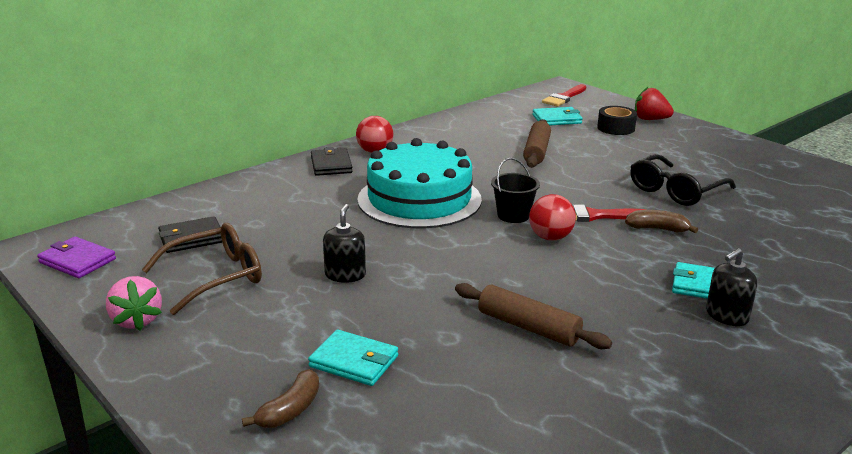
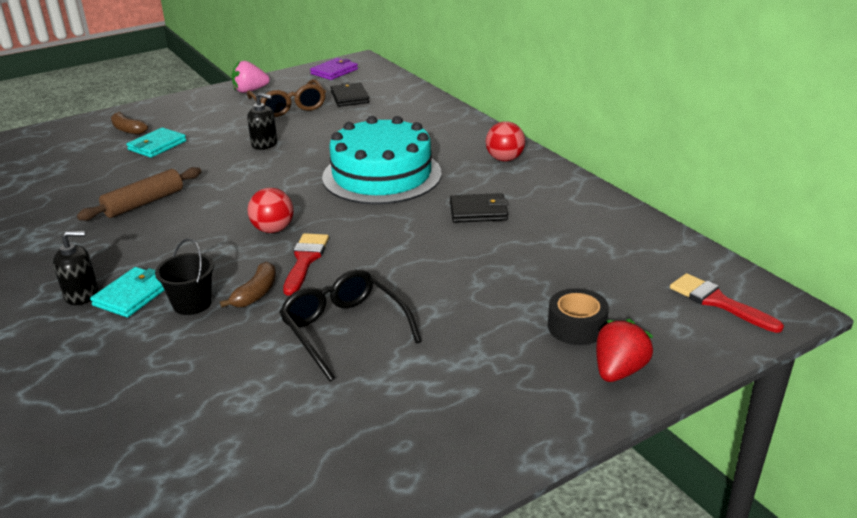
camera: 100 degrees right, 5 degrees up
black wallet [311,147,353,176] -> black wallet moved to [450,193,508,223]
black bucket [491,158,540,223] -> black bucket moved to [155,238,214,315]
brown rolling pin [523,119,551,168] -> none
turquoise wallet [533,107,583,125] -> none
black soap dispenser [706,248,757,326] -> black soap dispenser turned 105 degrees clockwise [53,231,98,305]

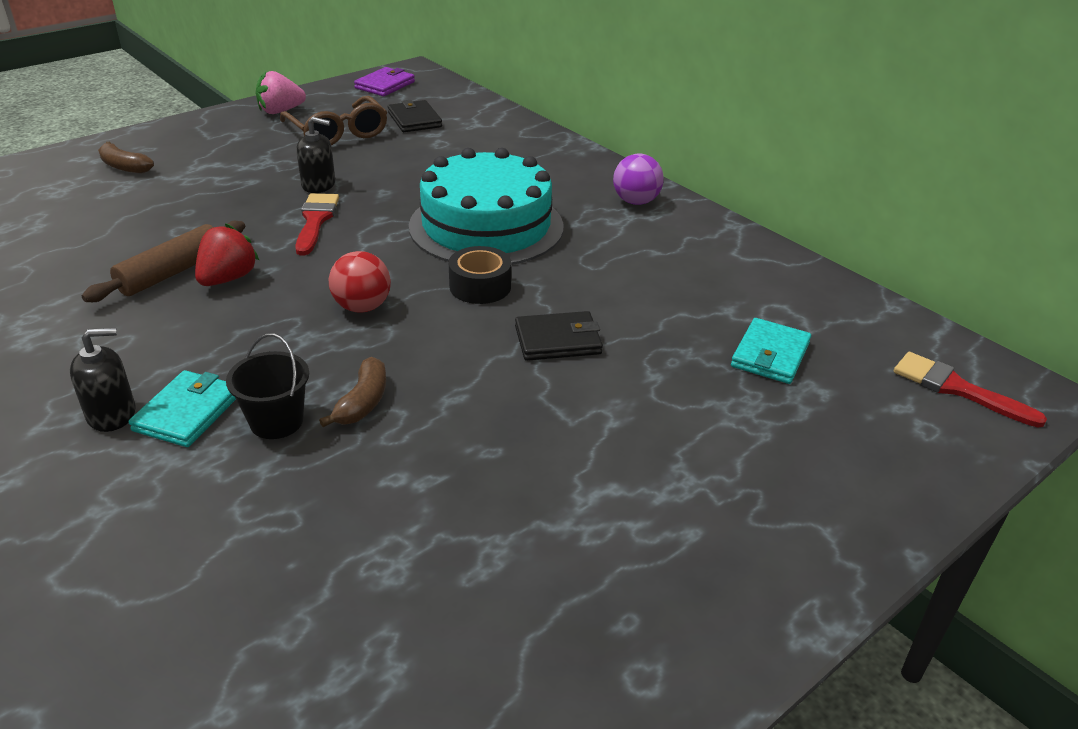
camera: 10 degrees left, 5 degrees up
turquoise wallet [127,127,187,158] -> turquoise wallet moved to [731,318,811,384]
black glasses [279,269,422,382] -> none
red brush [283,233,329,296] -> red brush moved to [295,193,339,255]
black wallet [450,193,508,223] -> black wallet moved to [515,311,603,361]
red ball [486,121,525,162] -> purple ball [613,154,664,205]
black tape [548,288,609,345] -> black tape moved to [449,246,511,304]
red strawberry [596,319,653,382] -> red strawberry moved to [195,223,260,286]

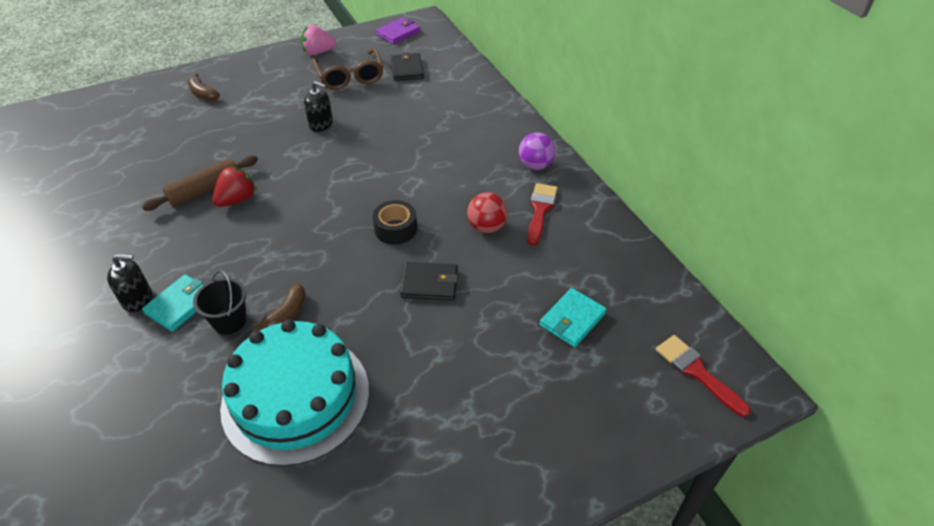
camera: 15 degrees right, 10 degrees up
red brush [295,193,339,255] -> red brush moved to [527,183,558,246]
red ball [329,251,391,313] -> red ball moved to [467,192,508,233]
turquoise cake [409,148,563,265] -> turquoise cake moved to [220,319,369,466]

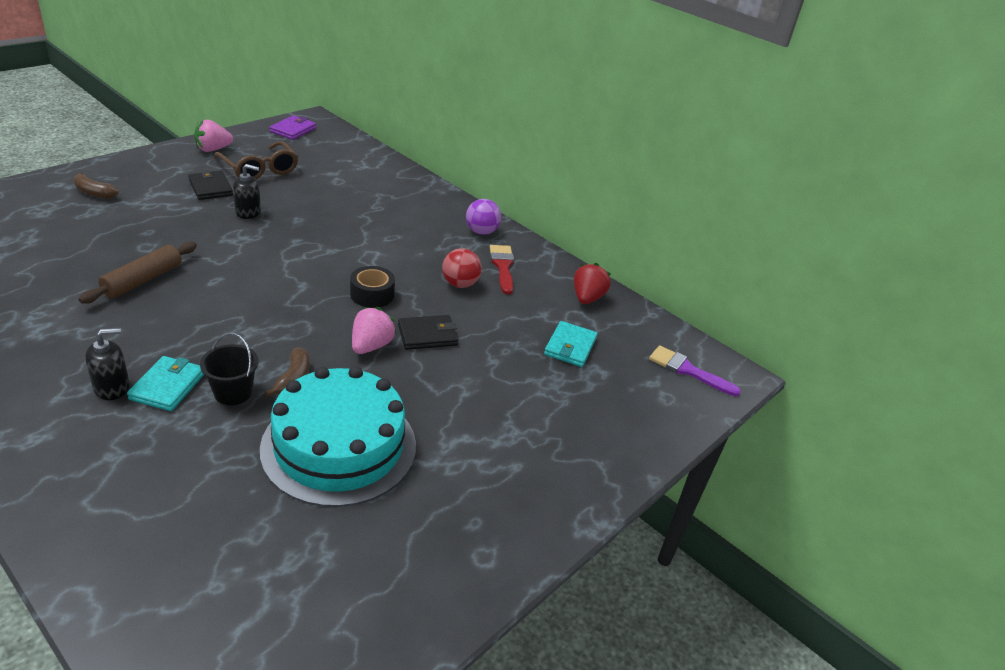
camera: 25 degrees left, 10 degrees down
red strawberry [212,166,257,207] -> red strawberry moved to [574,263,611,304]
black wallet [391,52,424,81] -> black wallet moved to [188,170,233,200]
red brush [656,335,751,417] -> purple brush [649,345,741,397]
none -> pink strawberry [352,307,397,354]

